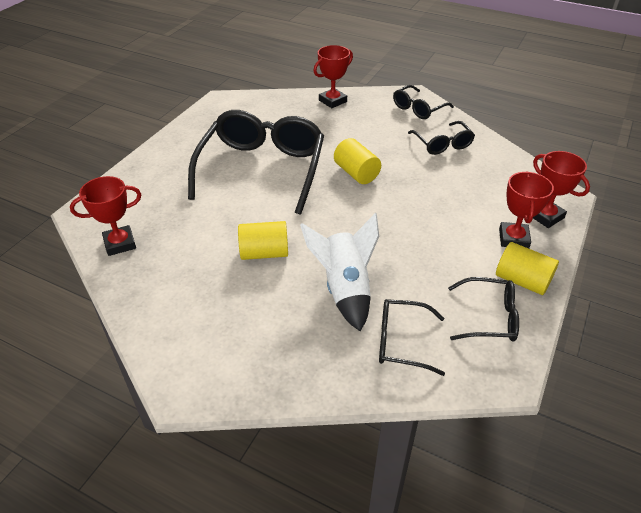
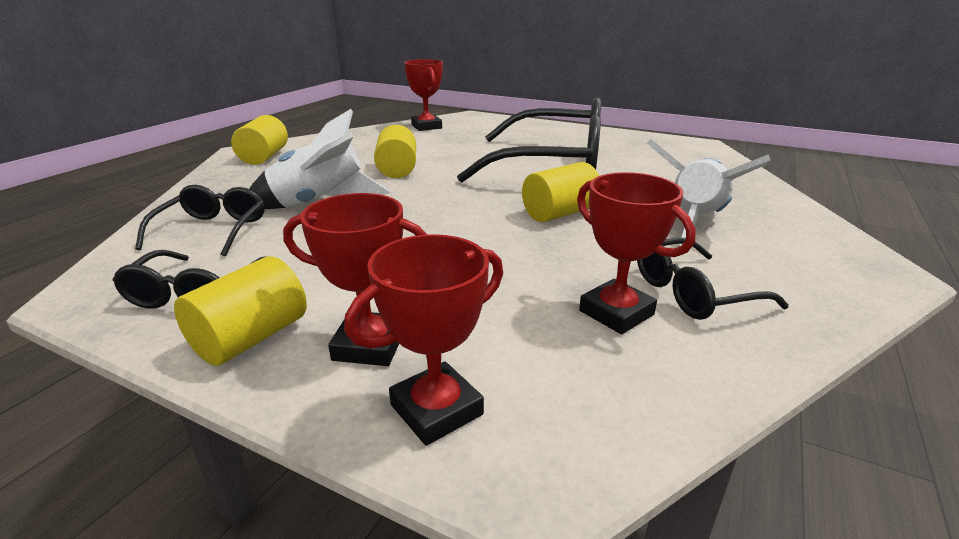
camera: 90 degrees right, 15 degrees down
red trophy [314,45,353,108] -> red trophy moved to [577,172,696,334]
black glasses [393,85,454,119] -> none
none -> yellow cylinder [231,115,288,165]
none -> white rocket [647,139,770,245]

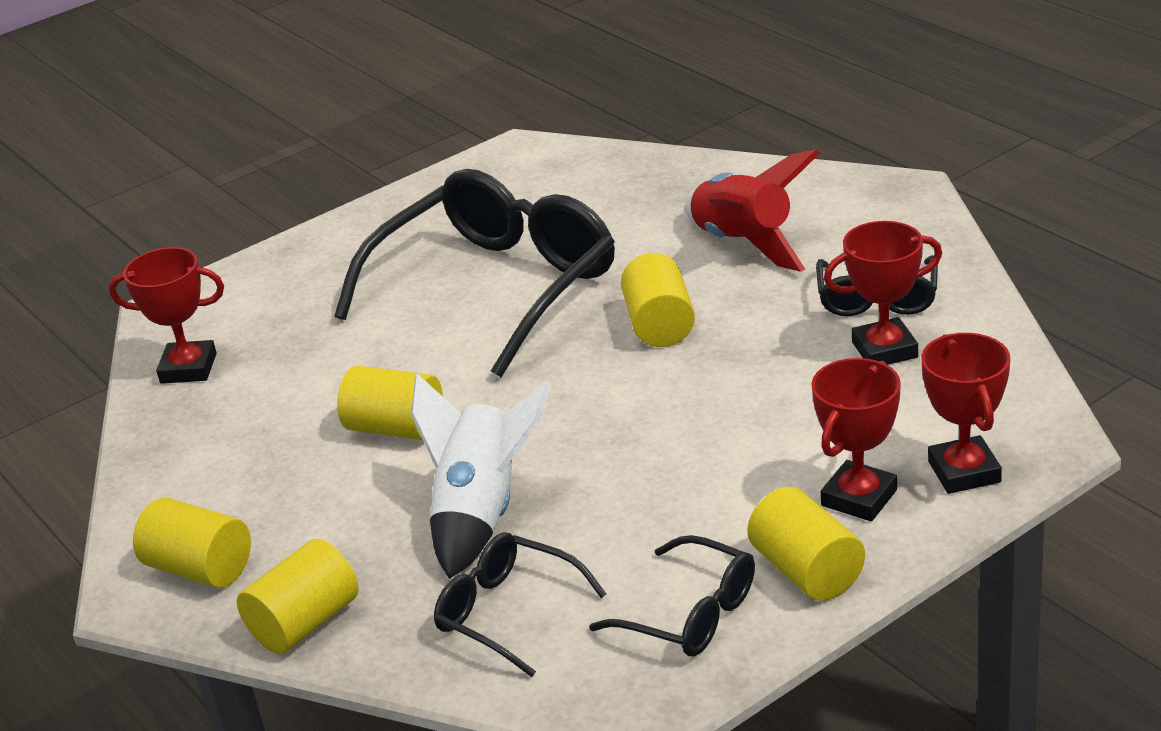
camera: 60 degrees left, 5 degrees up
white rocket [647,139,770,245] -> red rocket [685,149,820,272]
none -> yellow cylinder [237,539,359,654]

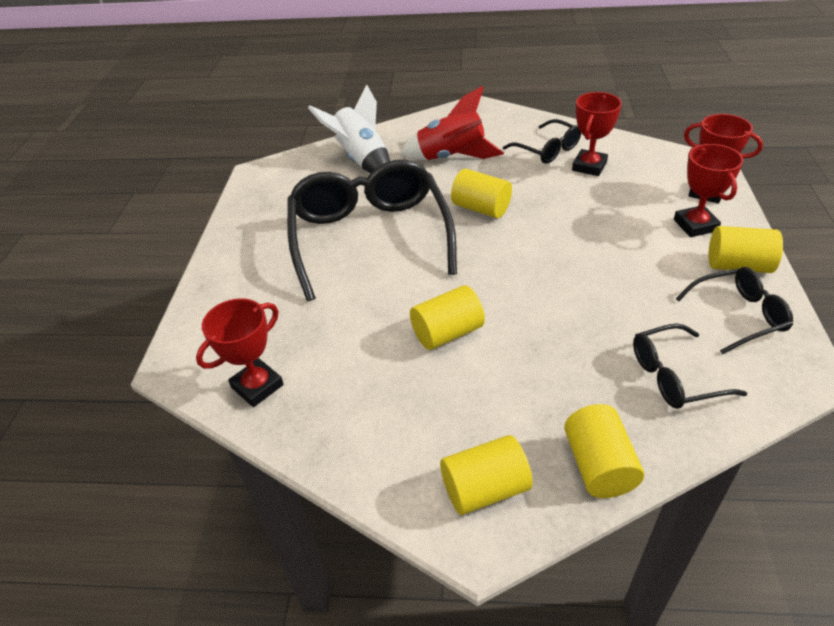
camera: 50 degrees left, 10 degrees up
white rocket [411,374,552,579] -> white rocket moved to [308,84,390,173]

